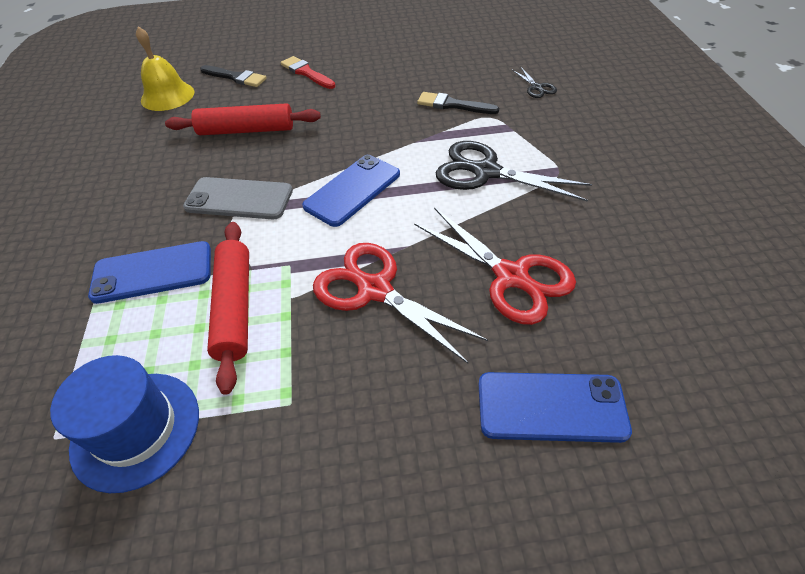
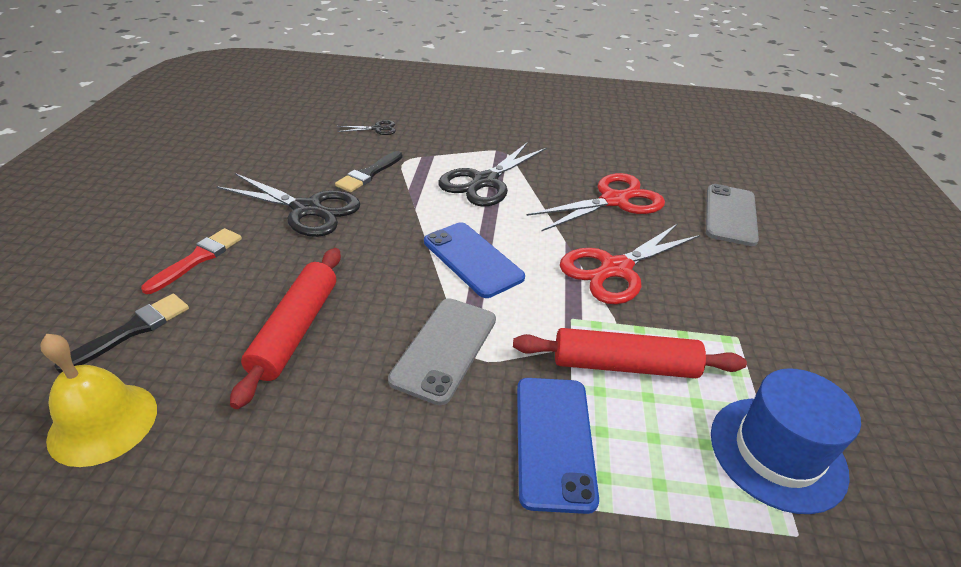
camera: 80 degrees left, 10 degrees down
red brush [281,56,336,89] -> red brush turned 150 degrees clockwise [141,228,242,294]
blue phone [478,372,632,443] -> grey phone [706,184,759,246]
none -> black scissors [216,173,361,237]

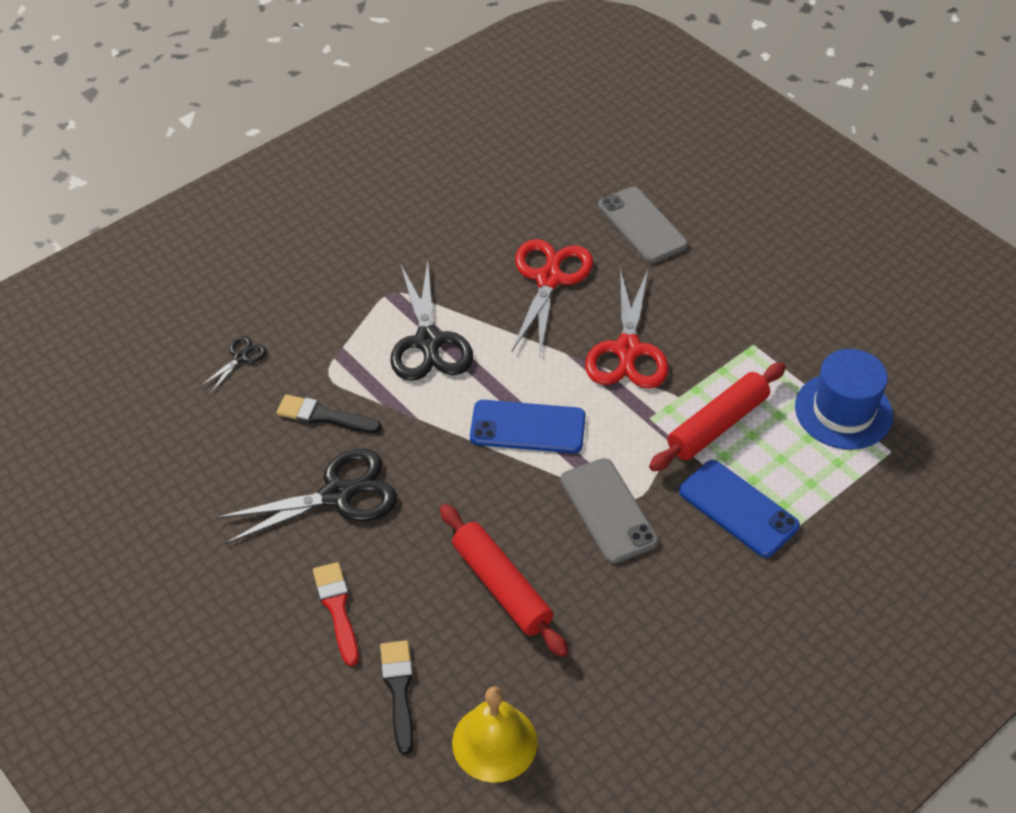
camera: 45 degrees left, 10 degrees up
black brush [335,151,402,192] -> black brush turned 120 degrees clockwise [277,394,382,433]

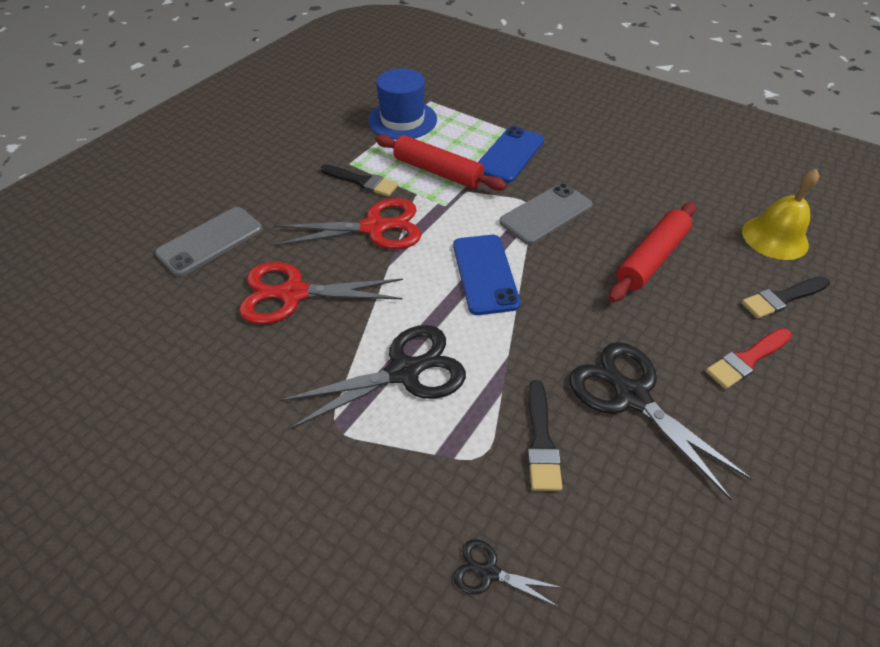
camera: 105 degrees left, 0 degrees up
none -> black brush [321,164,398,197]

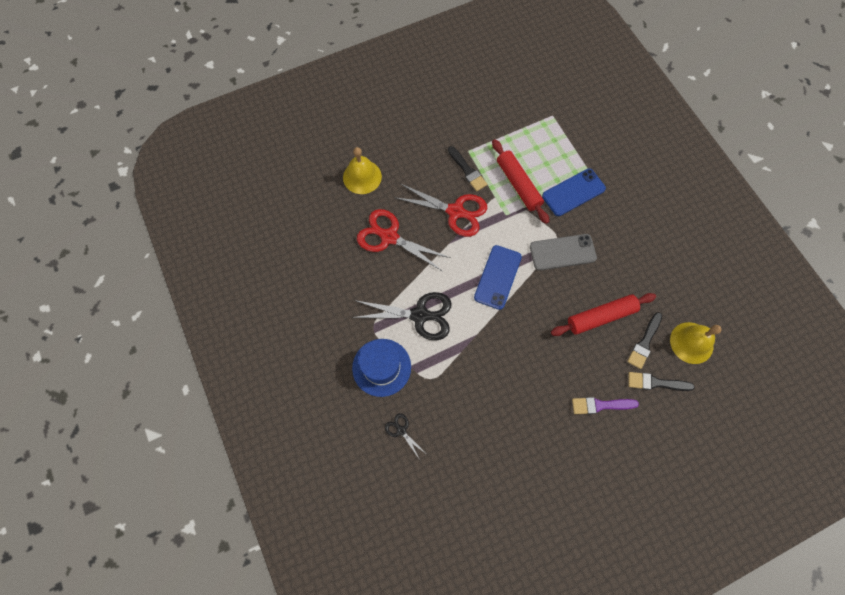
camera: 30 degrees right, 20 degrees up
grey phone [155,207,262,277] -> yellow bell [343,147,382,194]
blue hat [368,69,437,140] -> blue hat moved to [352,339,411,397]
black brush [527,380,563,491] -> black brush moved to [627,312,662,369]
black scissors [569,342,753,501] -> none
red brush [706,328,792,389] -> purple brush [572,397,639,414]

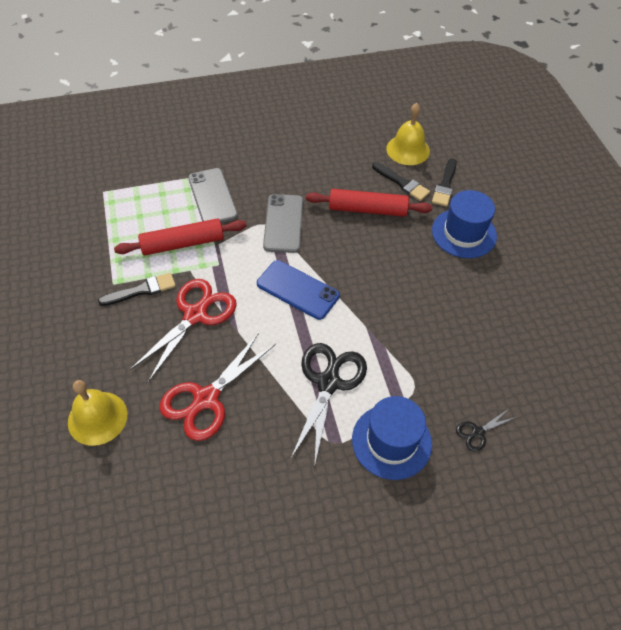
camera: 80 degrees left, 15 degrees down
blue phone [542,168,606,216] -> grey phone [188,168,238,223]
red rolling pin [551,293,656,336] -> red rolling pin turned 75 degrees counterclockwise [306,189,432,217]
purple brush [572,397,639,414] -> blue hat [432,190,497,258]

